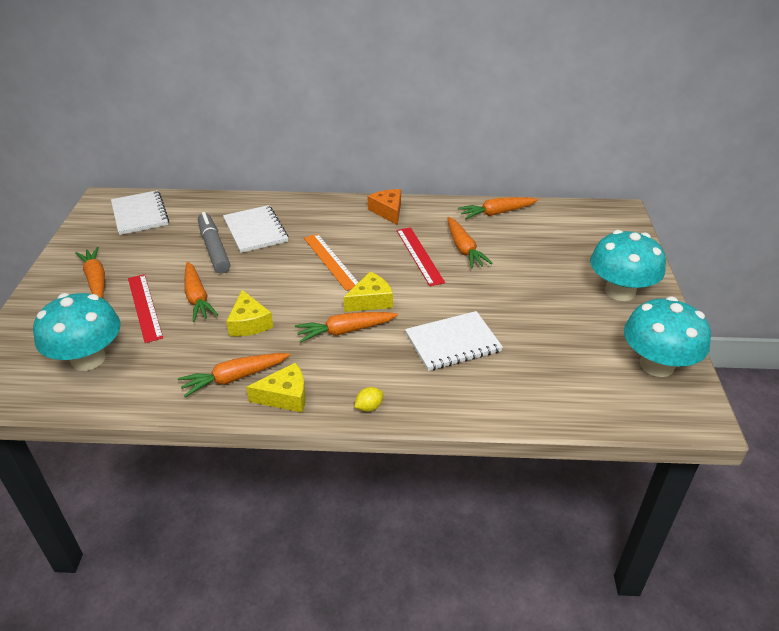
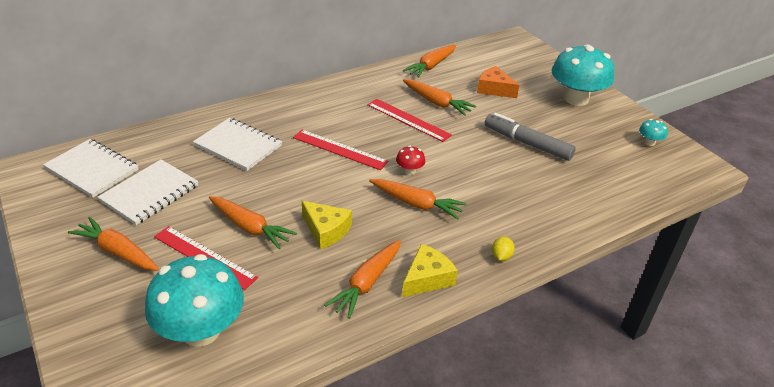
camera: 35 degrees left, 0 degrees up
grey marker [198,212,230,273] -> grey marker moved to [484,113,576,161]
orange carrot [295,312,398,343] -> orange carrot turned 105 degrees counterclockwise [369,179,467,219]
orange ruler [304,234,359,291] -> red ruler [293,130,388,170]
yellow cheese [343,272,393,312] -> red mushroom [396,146,425,175]
orange cheese [368,189,401,225] -> orange cheese moved to [477,66,519,98]
white notebook [405,311,503,371] -> white notebook moved to [98,159,198,225]
turquoise mushroom [624,297,711,377] -> turquoise mushroom [639,119,668,146], size x0.42

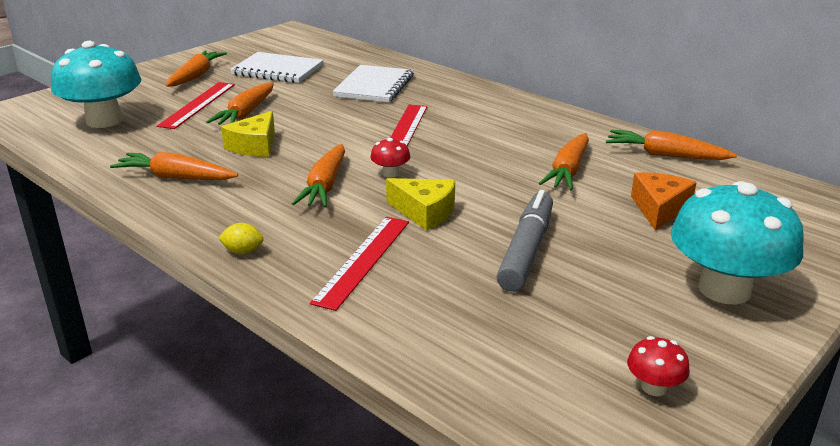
camera: 75 degrees right, 10 degrees down
white notebook [43,139,139,198] -> none
red ruler [367,99,452,142] -> red ruler moved to [310,217,409,311]
yellow cheese [402,244,458,297] -> yellow cheese moved to [386,178,455,231]
turquoise mushroom [639,119,668,146] -> red mushroom [627,336,690,396]

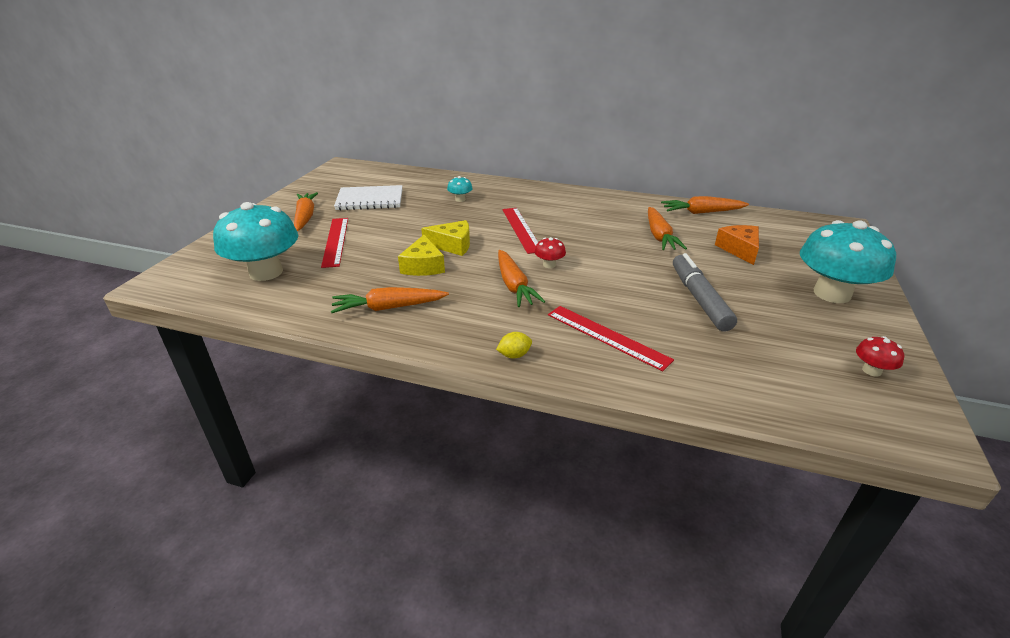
camera: 25 degrees left, 5 degrees up
orange carrot [206,83,274,125] -> none
red ruler [310,217,409,311] -> red ruler turned 45 degrees counterclockwise [548,306,674,371]
white notebook [332,65,414,103] -> turquoise mushroom [447,176,473,202]
yellow cheese [386,178,455,231] -> yellow cheese moved to [421,220,470,256]

